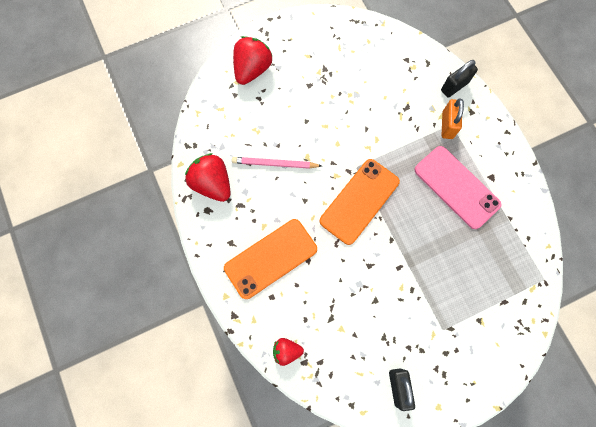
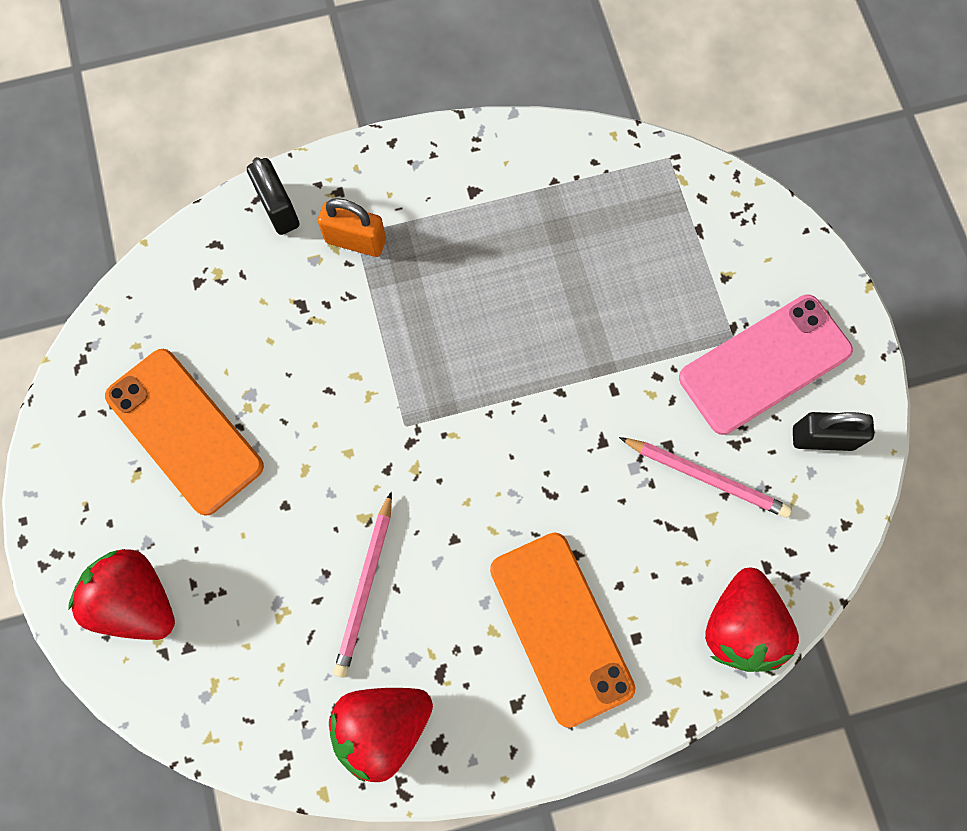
camera: 80 degrees left, 0 degrees up
red strawberry [273,338,304,366] -> red strawberry [705,568,799,672], size x1.75
orange phone [320,159,400,245] -> orange phone moved to [105,349,264,516]
pink phone [414,146,502,229] -> pink phone moved to [679,294,853,435]
none -> pink pencil [619,437,792,518]

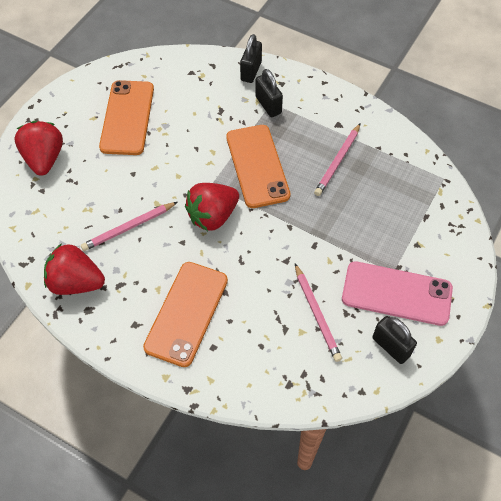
camera: 45 degrees right, 15 degrees down
orange padlock [318,198,386,257] -> black padlock [255,69,283,117]
red strawberry [705,568,799,672] -> red strawberry moved to [185,183,239,231]
none -> orange phone [226,125,291,208]
none -> pink pencil [314,124,360,196]

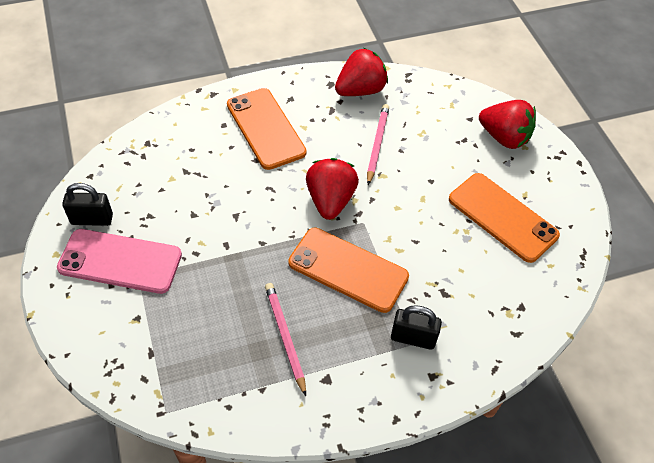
camera: 130 degrees right, 5 degrees down
black padlock [240,34,262,83] -> none
pink pencil [295,264,342,362] -> none
pink phone [342,261,453,326] -> pink phone turned 45 degrees clockwise [57,229,182,294]

